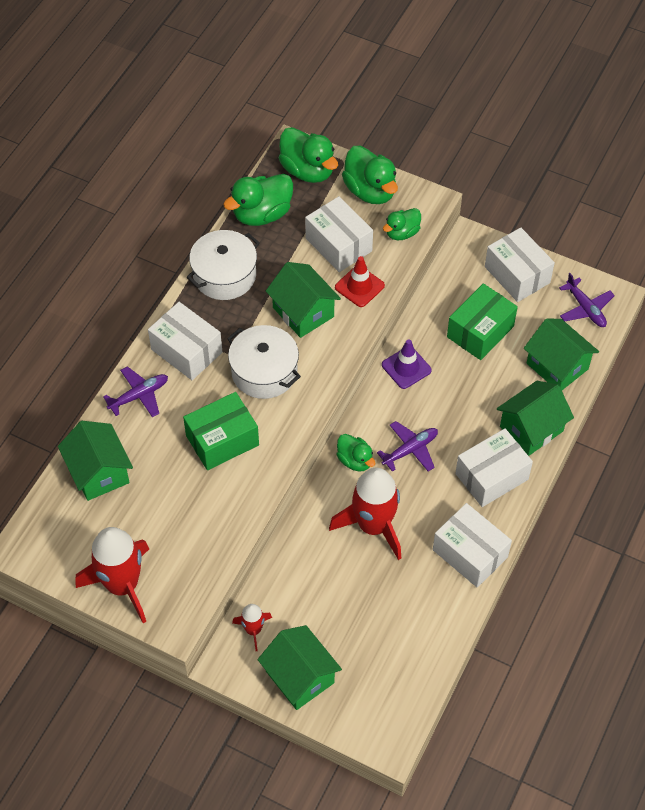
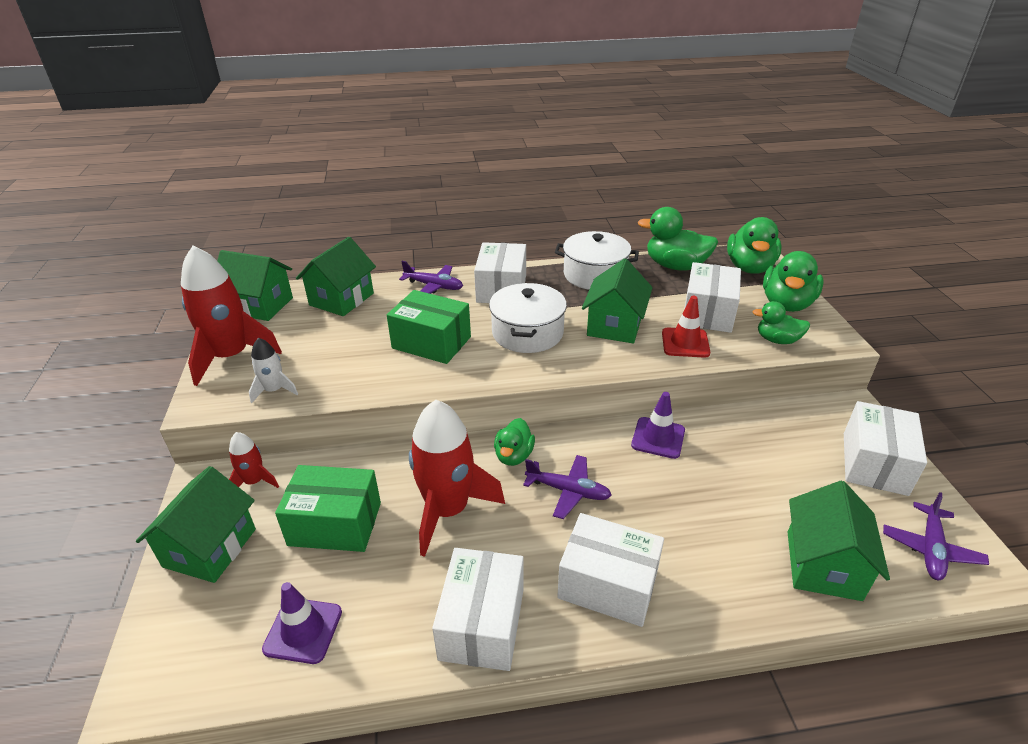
camera: 55 degrees right, 20 degrees down
green box [447,284,518,360] -> green box moved to [275,465,381,552]
green house [497,381,574,456] -> green house moved to [217,250,293,321]
none -> white rocket [249,338,298,403]
none -> purple traffic cone [262,582,342,664]

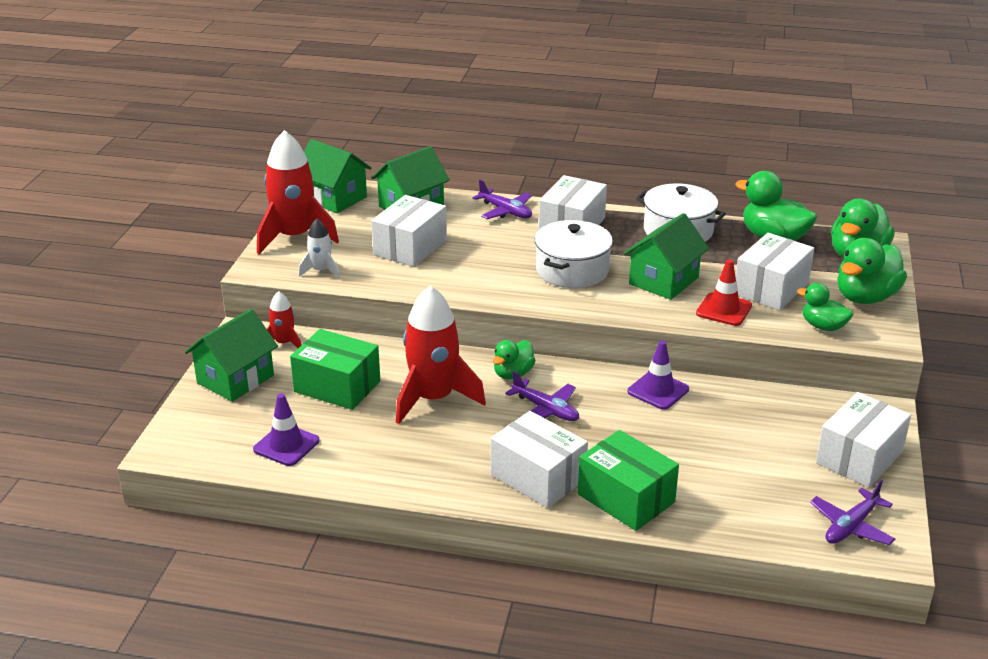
camera: 20 degrees right, 5 degrees down
green box [387,290,471,364] -> green box moved to [578,430,679,531]
white box [432,548,524,671] -> white box moved to [371,195,447,267]
green house [787,481,890,601] -> none

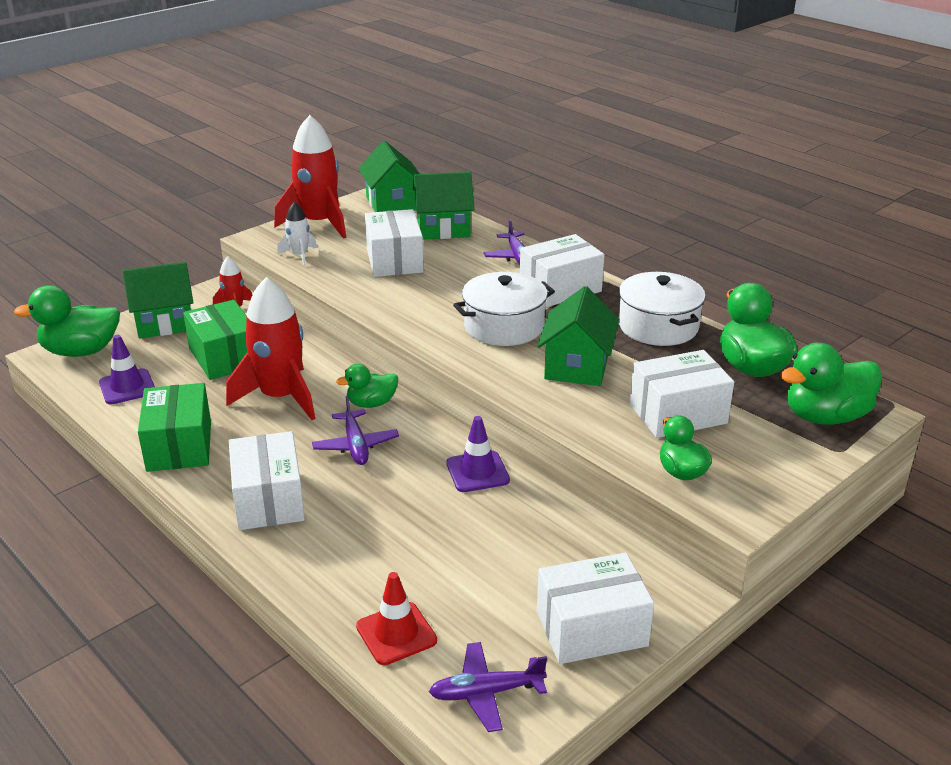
camera: 35 degrees right, 0 degrees up
white box [371,195,447,267] -> white box turned 75 degrees counterclockwise [365,209,424,277]
green box [578,430,679,531] -> green box moved to [138,383,211,472]
green house [623,213,709,300] -> green house turned 60 degrees counterclockwise [537,286,619,386]
red traffic cone [696,259,752,326] -> red traffic cone moved to [356,572,437,665]
green duck [837,238,907,304] -> green duck moved to [14,285,120,357]

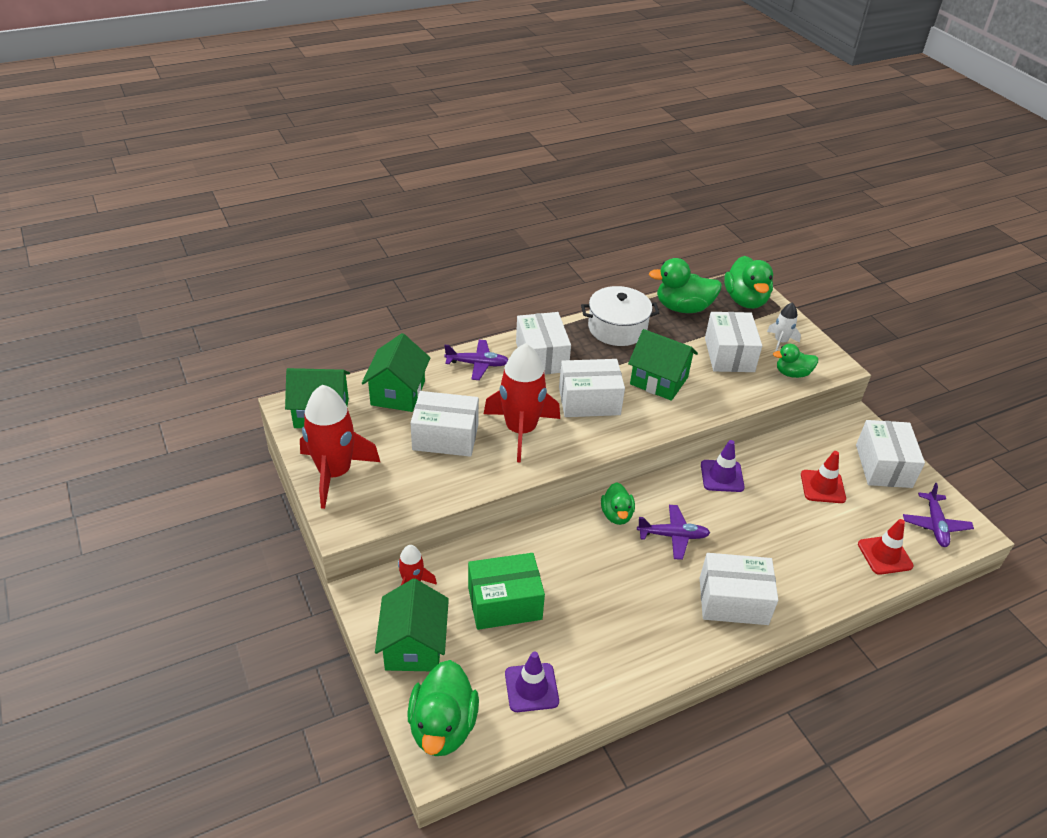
camera: 75 degrees left, 10 degrees up
green box [138,383,211,472] -> none
red rocket [226,277,315,420] -> red rocket moved to [484,343,560,463]
white rocket [277,202,317,266] -> white rocket moved to [767,303,801,351]
white pot [453,272,555,346] -> white box [559,359,625,417]
none -> red traffic cone [801,451,846,503]

